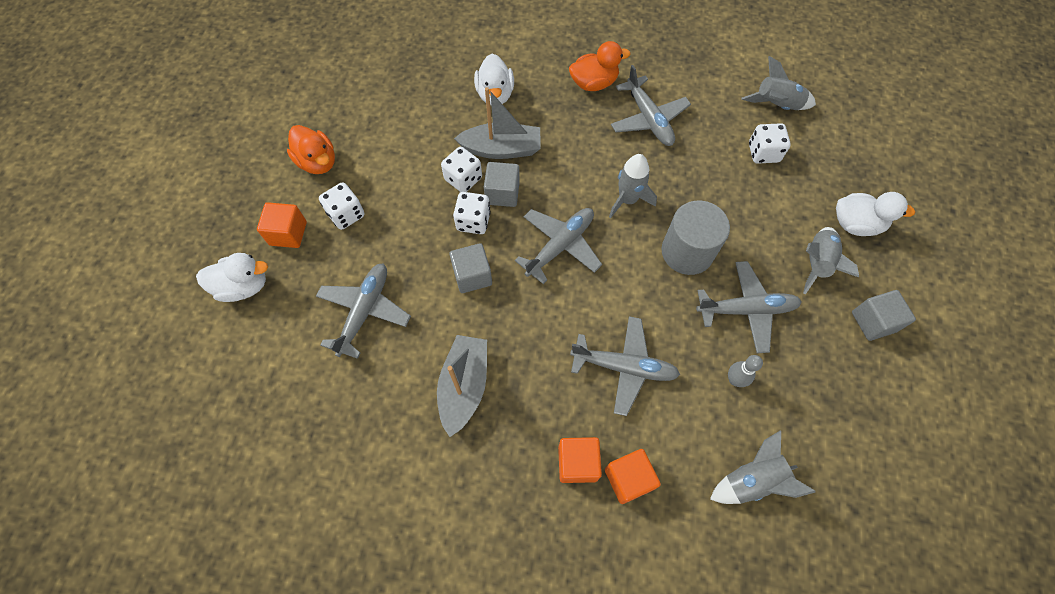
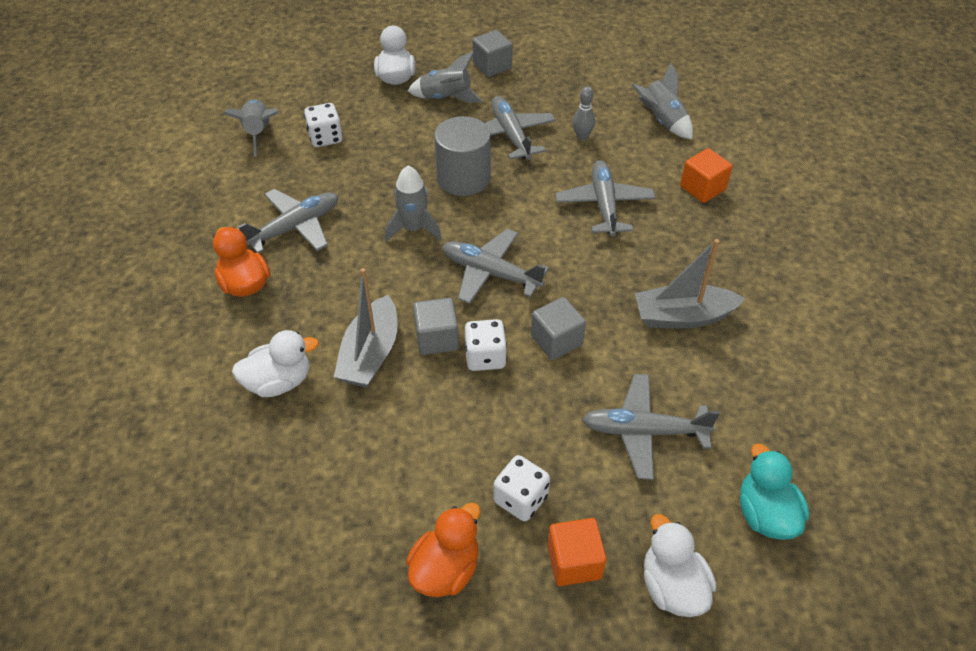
camera: 105 degrees left, 15 degrees down
white dice [441,147,482,192] -> none
grey boat [454,87,541,159] -> grey boat turned 150 degrees counterclockwise [334,268,398,388]
orange cube [558,437,602,483] -> none
none -> turquoise duck [740,443,809,540]

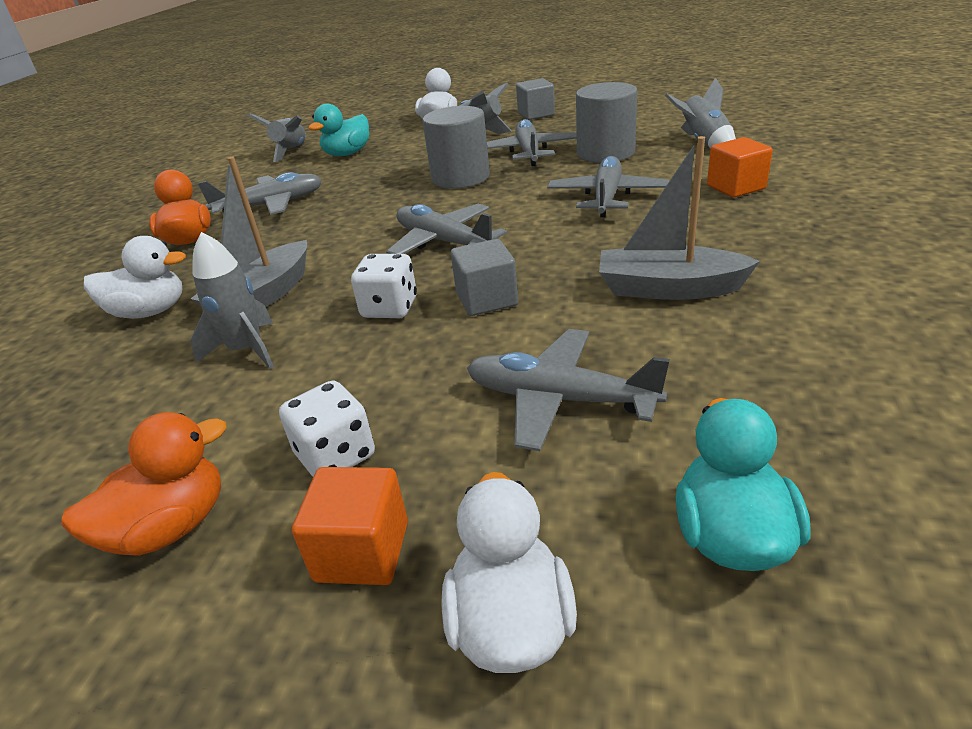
camera: 20 degrees right, 15 degrees down
white dice [304,103,343,147] -> turquoise duck [308,103,369,156]
grey rocket [385,166,442,242] -> grey rocket moved to [190,232,274,370]
grey cube [413,298,459,355] -> none
grey bowling pin [573,87,595,140] -> grey cylinder [576,82,637,163]

